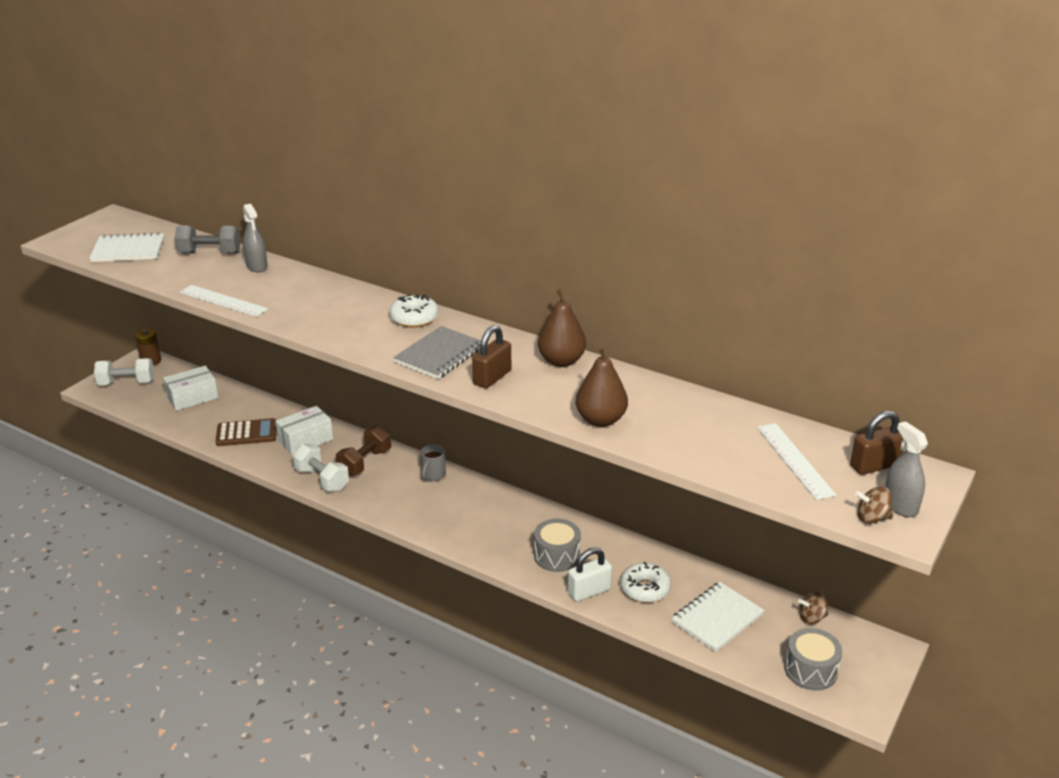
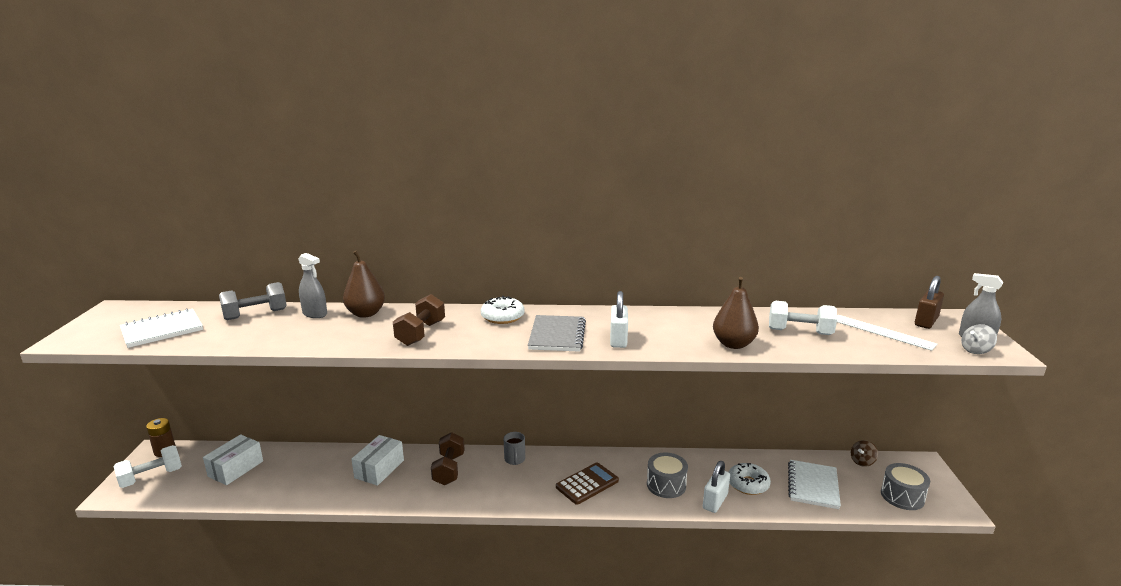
camera: 30 degrees left, 10 degrees down
white ruler [179,285,268,317] -> none
brown calculator [215,418,276,446] -> brown calculator moved to [556,462,619,505]
white dumbbell [293,444,349,491] -> white dumbbell moved to [769,300,837,335]
brown padlock [472,325,511,388] -> white padlock [610,291,628,348]
brown pear [538,289,586,367] -> brown pear moved to [343,251,385,318]
brown spinning top [855,486,893,524] -> grey spinning top [961,324,997,354]
none -> brown dumbbell [393,294,445,346]

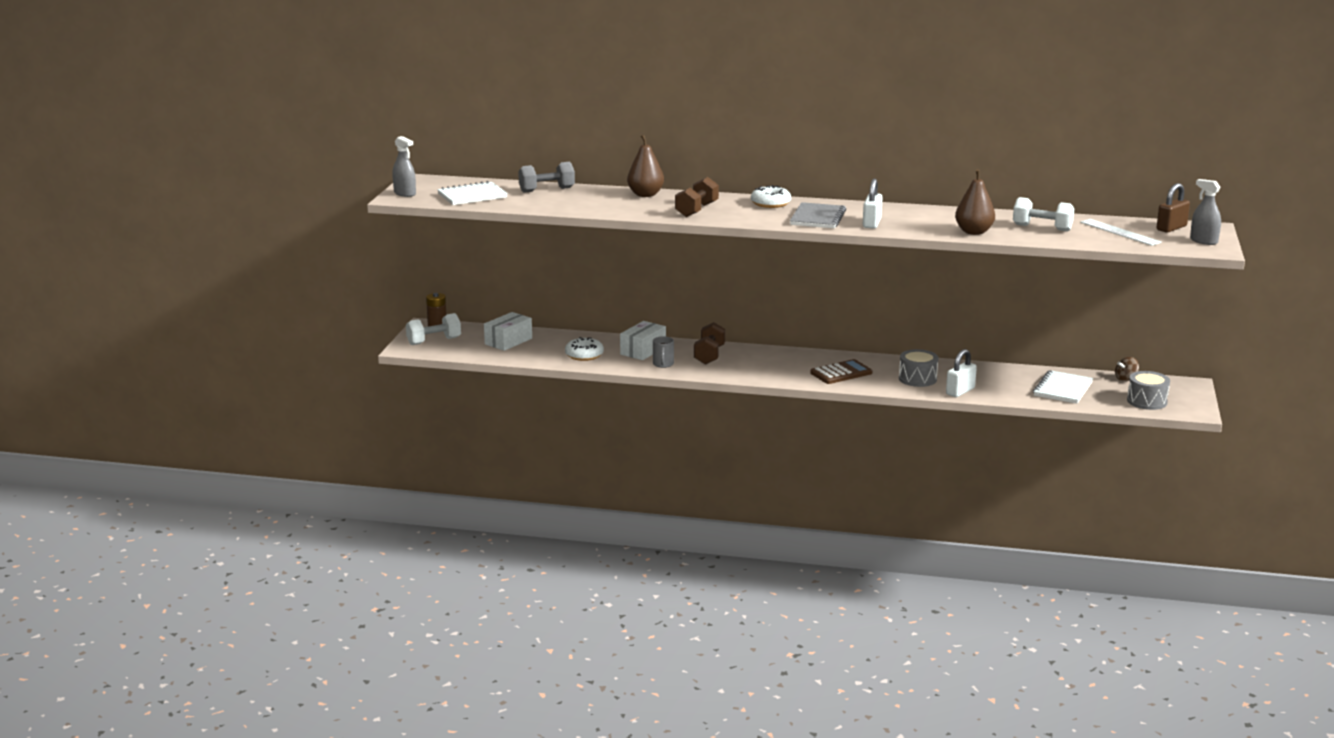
camera: 10 degrees right, 0 degrees up
grey spray bottle [298,253,327,318] -> grey spray bottle moved to [392,136,416,197]
grey mug [504,432,525,465] -> grey mug moved to [653,336,674,368]
white donut [729,463,771,495] -> white donut moved to [565,337,604,361]
grey spinning top [961,324,997,354] -> none

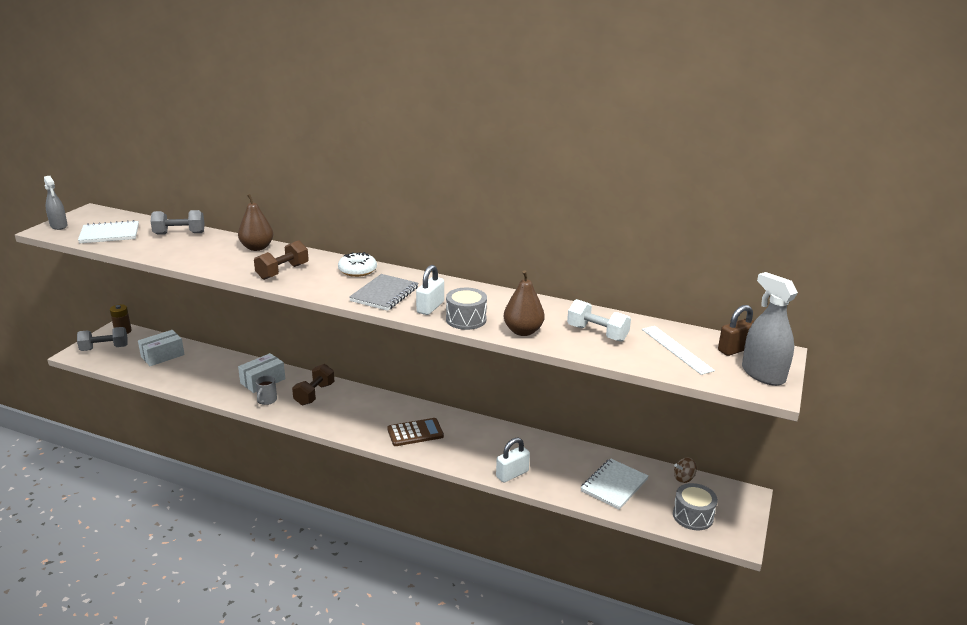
camera: 10 degrees right, 5 degrees up
white dumbbell [406,313,461,345] -> grey dumbbell [77,327,127,351]
white donut [565,337,604,361] -> none
grey drum [899,349,939,387] -> grey drum moved to [446,288,487,330]
grey spray bottle [1190,179,1221,245] -> grey spray bottle [742,272,798,386], size x1.53

